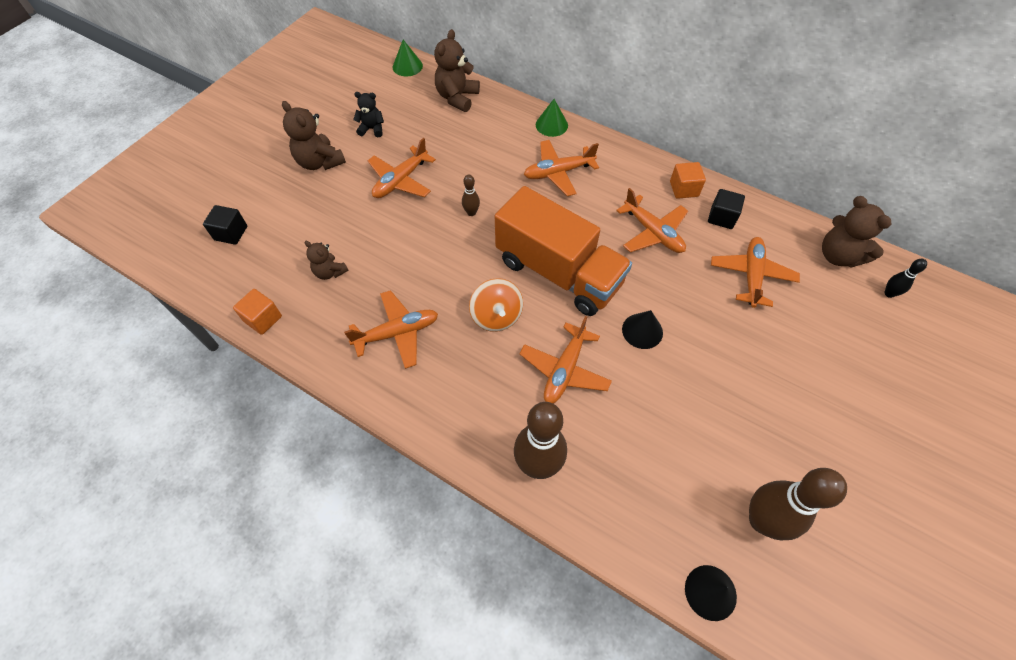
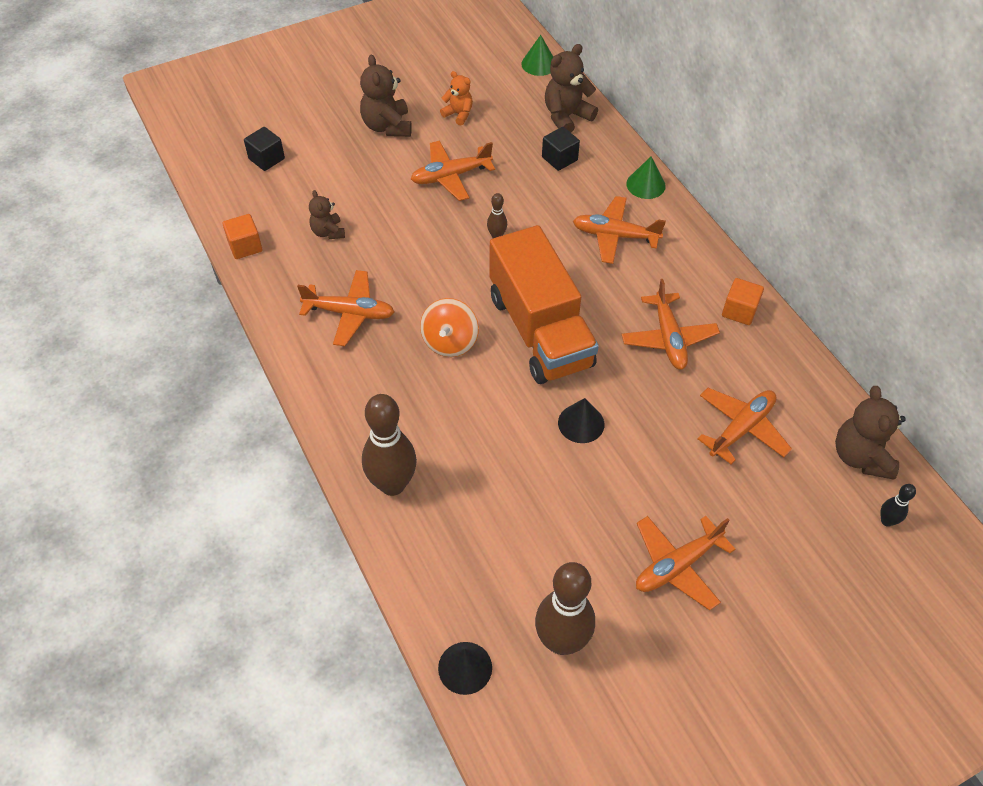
camera: 30 degrees right, 5 degrees down
black teddy bear [353,92,384,137] -> orange teddy bear [440,71,473,125]
orange plane [520,316,612,404] -> orange plane moved to [636,516,736,610]
black cube [708,189,745,229] -> black cube moved to [542,127,580,171]

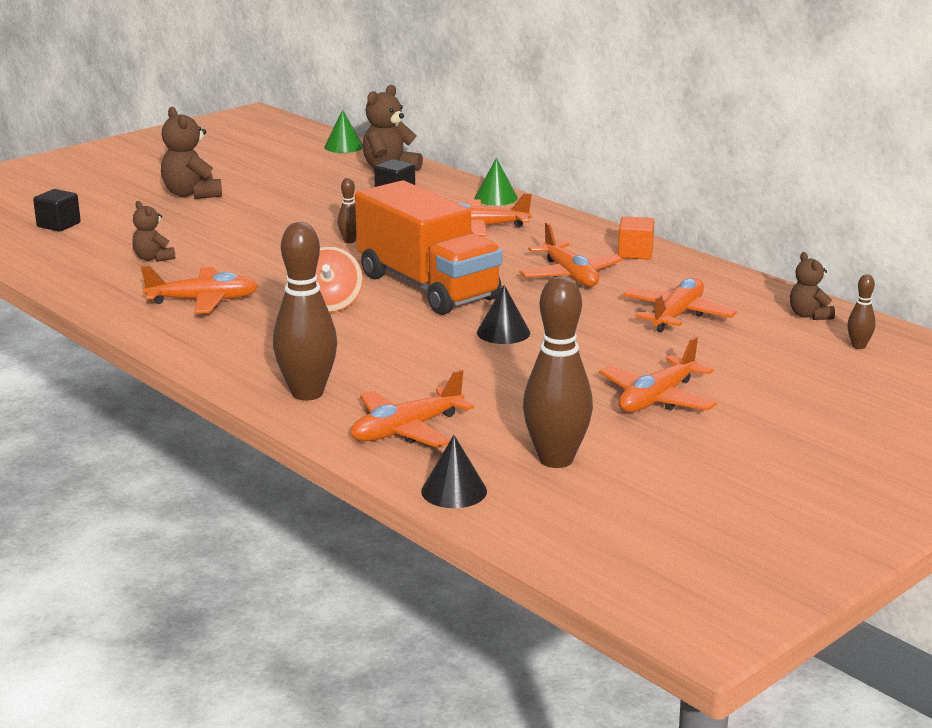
camera: 15 degrees left, 30 degrees down
orange cube [222,214,262,259] -> none
orange plane [411,141,495,201] -> orange plane moved to [351,369,474,448]
orange teddy bear [440,71,473,125] -> none
brown teddy bear [835,386,906,480] -> brown teddy bear [790,252,835,320], size x0.61
black bowling pin [880,484,916,527] -> brown bowling pin [847,274,875,349]

